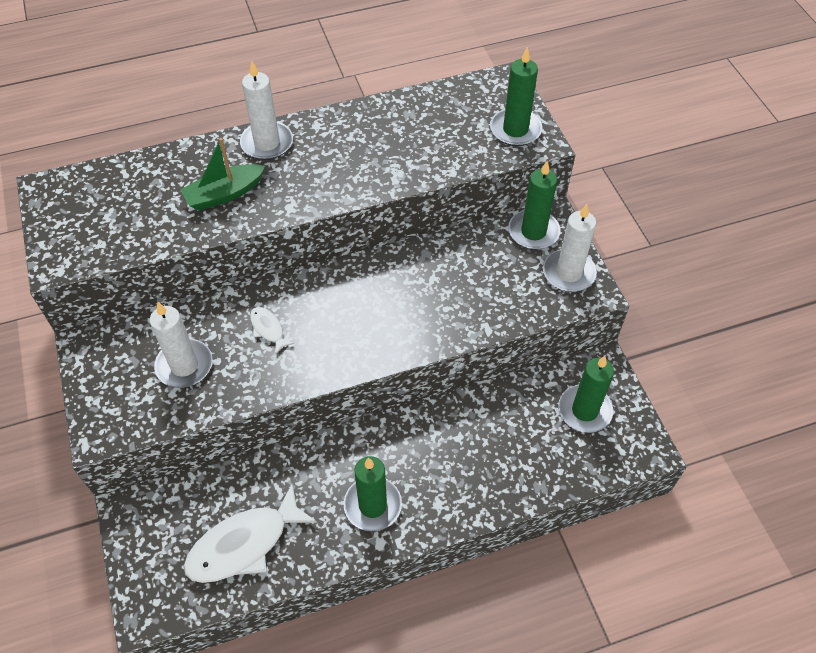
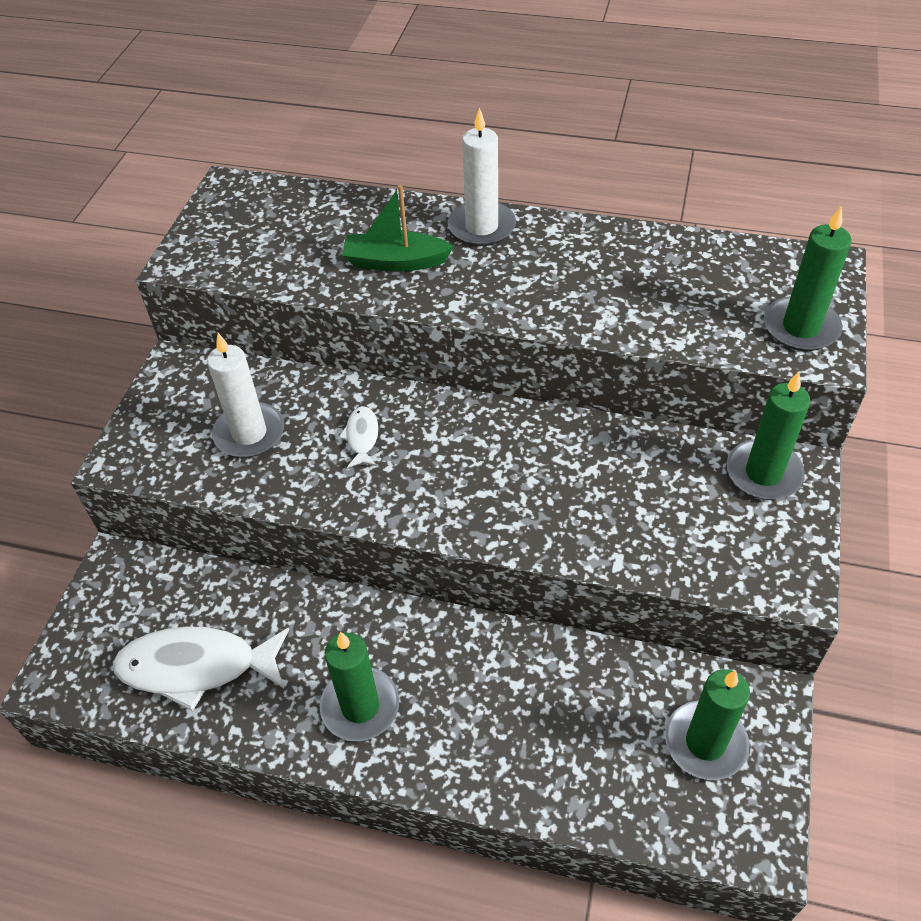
camera: 35 degrees right, 5 degrees down
white candle [543,204,597,292] -> none

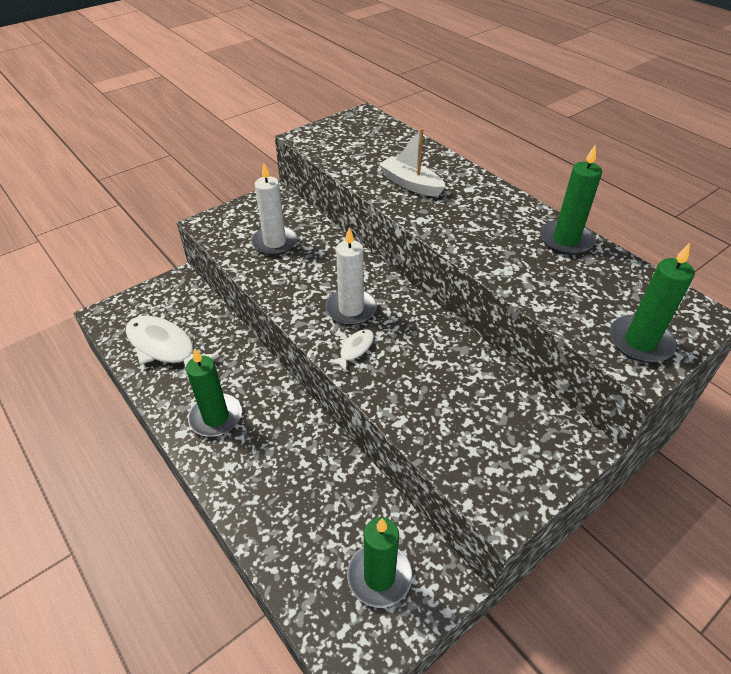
camera: 35 degrees right, 5 degrees down
white fish [339,406,378,468] -> white fish moved to [328,329,374,372]
green boat [342,185,454,272] -> white boat [379,128,446,197]
white candle [448,107,516,246] -> white candle moved to [325,227,377,325]
green candle [726,372,810,500] -> green candle moved to [540,145,602,255]

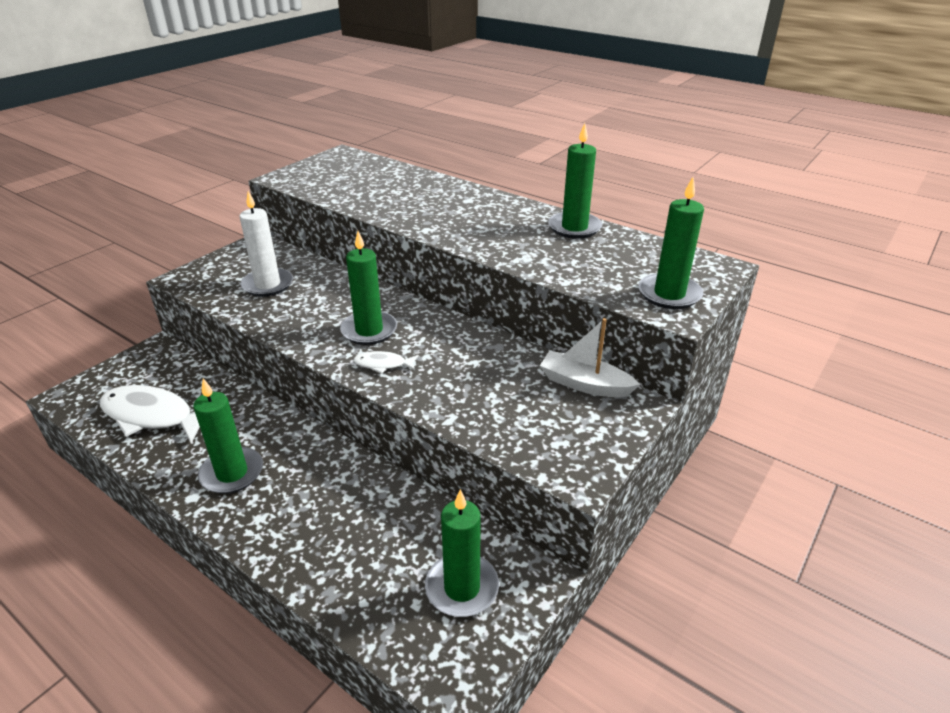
camera: 15 degrees left, 10 degrees down
white candle [325,227,377,325] -> green candle [340,231,397,345]
white fish [328,329,374,372] -> white fish turned 105 degrees counterclockwise [354,351,419,374]
white boat [379,128,446,197] -> white boat moved to [540,318,640,398]

